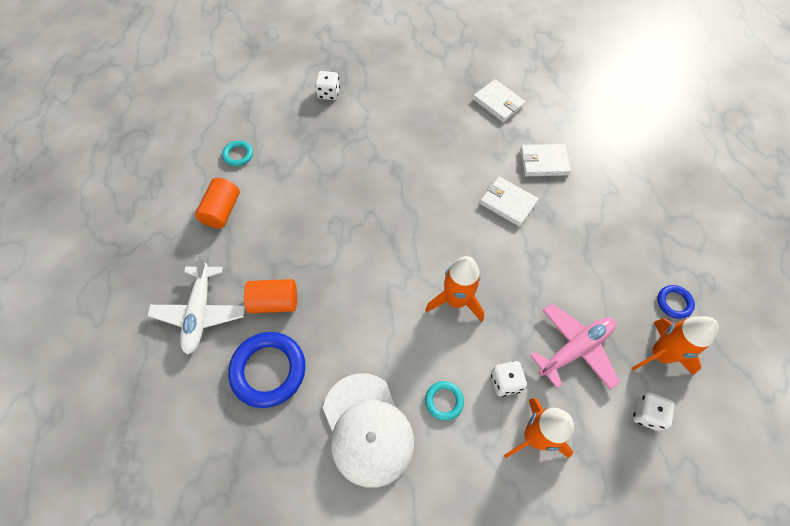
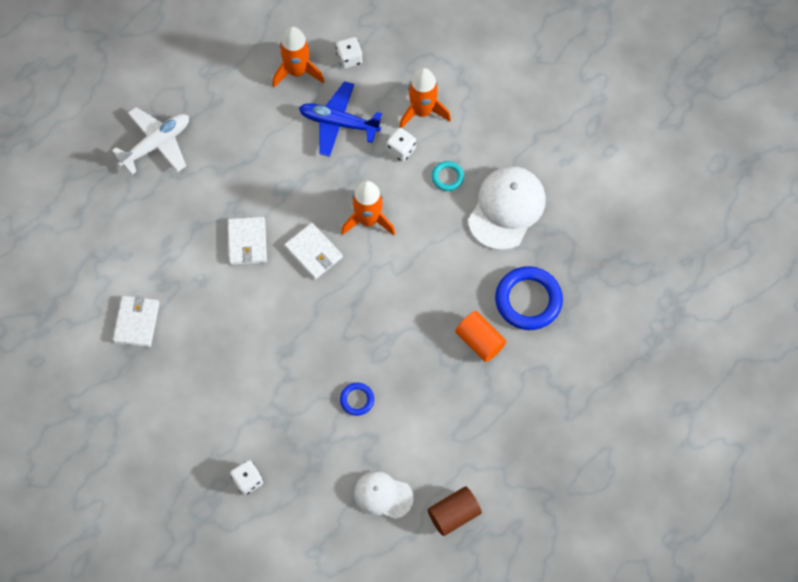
camera: 130 degrees left, 5 degrees up
white plane [147,255,245,355] -> white plane moved to [112,107,189,175]
orange cylinder [195,178,240,229] -> none
turquoise ring [222,141,253,166] -> white cap [354,471,414,519]
white wallet [520,144,571,176] -> white wallet moved to [284,223,343,279]
pink plane [530,304,620,390] -> blue plane [299,81,382,157]
blue ring [657,285,695,319] -> blue ring moved to [340,383,374,416]
none -> brown cylinder [427,486,482,536]

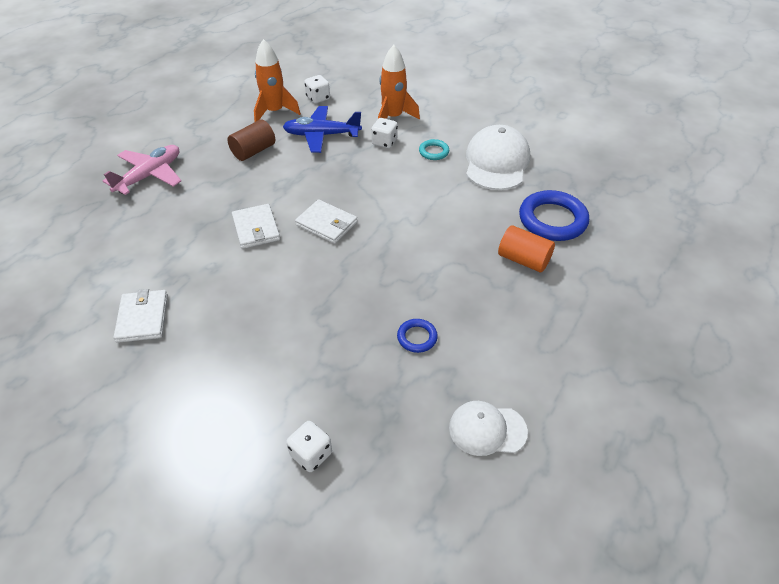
camera: 15 degrees left, 20 degrees down
white plane [112,107,189,175] -> pink plane [103,145,181,195]
orange rocket [341,180,395,235] -> none
brown cylinder [427,486,482,536] -> brown cylinder moved to [227,120,275,161]

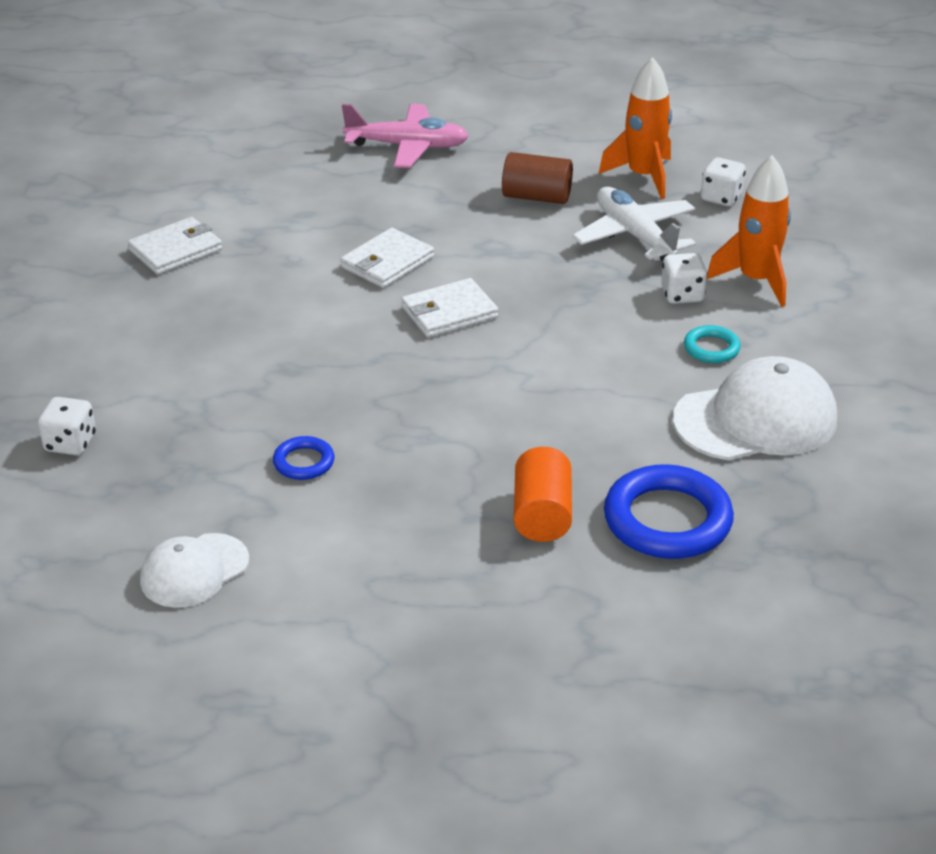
camera: 60 degrees right, 10 degrees down
blue plane [283,106,362,153] -> white plane [572,187,696,262]
white wallet [295,199,357,244] -> white wallet turned 60 degrees clockwise [401,278,498,337]
white cap [449,401,528,456] -> white cap turned 105 degrees counterclockwise [140,533,249,608]

